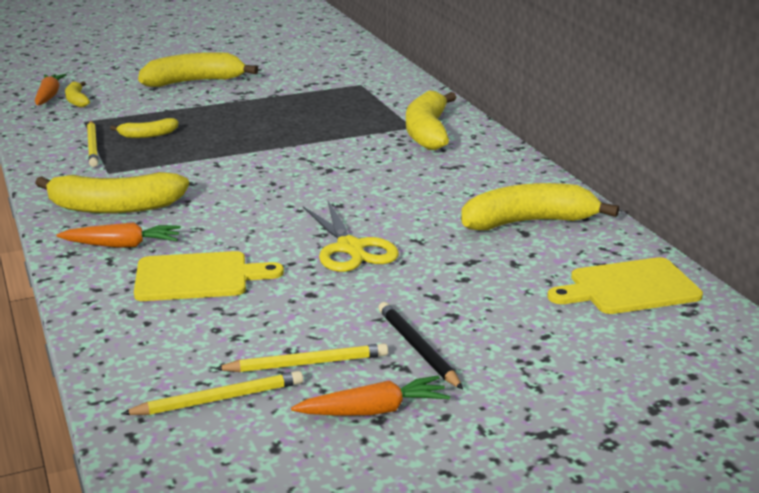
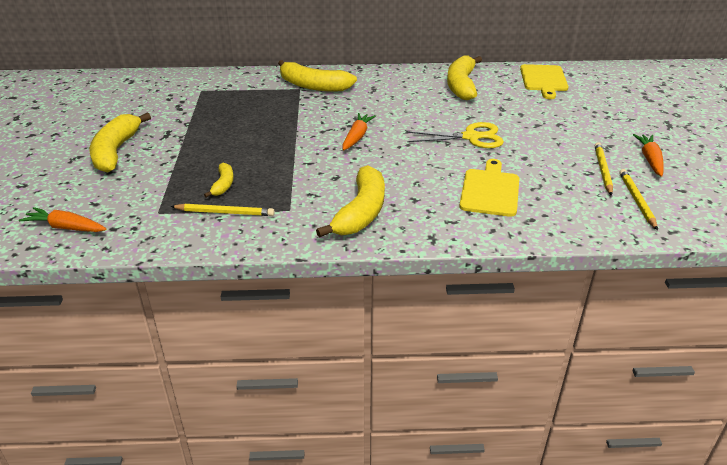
camera: 70 degrees left, 10 degrees up
orange carrot [56,222,181,248] -> orange carrot moved to [342,113,376,150]
yellow banana [65,81,90,108] -> none
black pencil [378,302,463,389] -> none

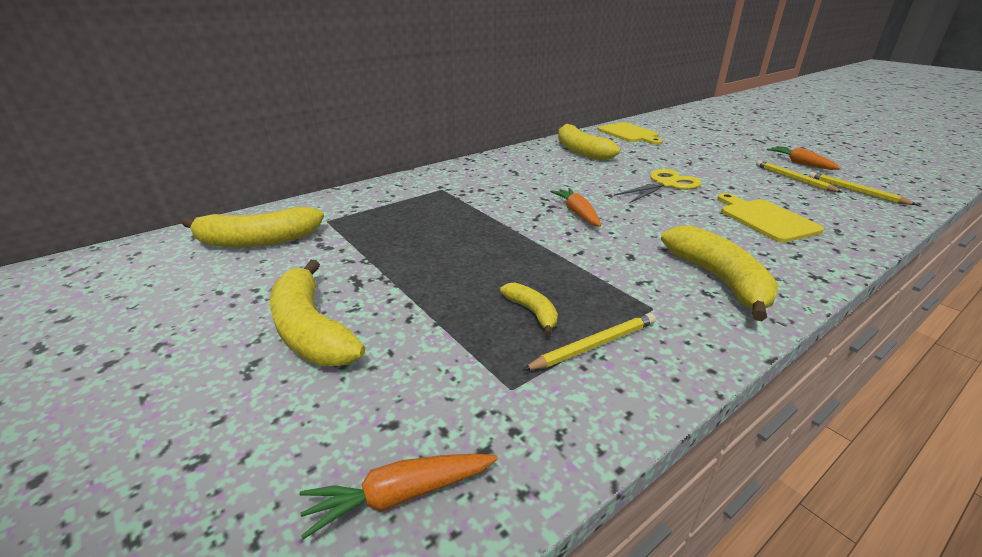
camera: 35 degrees left, 5 degrees down
yellow banana [278,60,357,92] -> yellow banana moved to [181,207,324,247]

